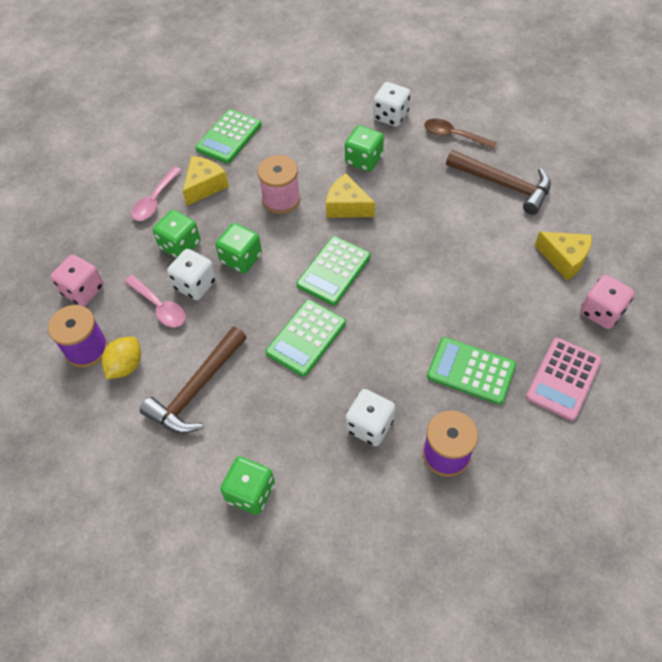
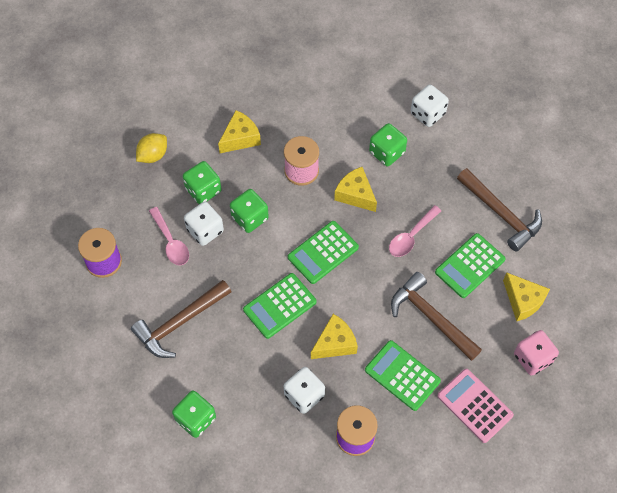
camera: 15 degrees right, 5 degrees up
pink dice [51,255,104,306] -> none
yellow lemon [102,337,141,379] -> yellow lemon moved to [136,133,167,163]
pink spoon [131,167,182,221] -> pink spoon moved to [389,205,441,257]
green calculator [195,109,261,164] -> green calculator moved to [435,233,505,298]
brown spoon [424,119,497,149] -> none
pink calculator [526,338,602,421] -> pink calculator turned 90 degrees clockwise [437,369,514,443]
none -> yellow cheese [311,314,358,359]
none -> brown hammer [391,272,482,361]

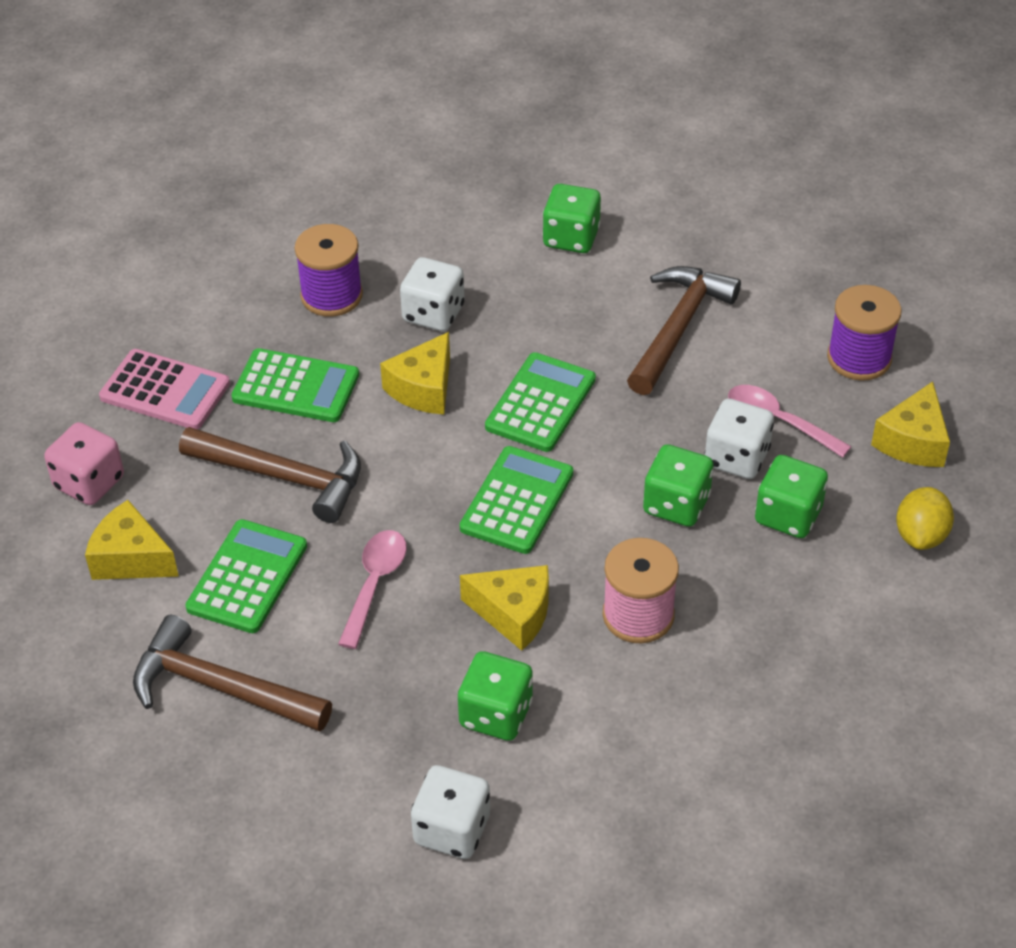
camera: 155 degrees right, 15 degrees down
yellow cheese [218,110,261,153] -> yellow cheese moved to [871,382,950,467]

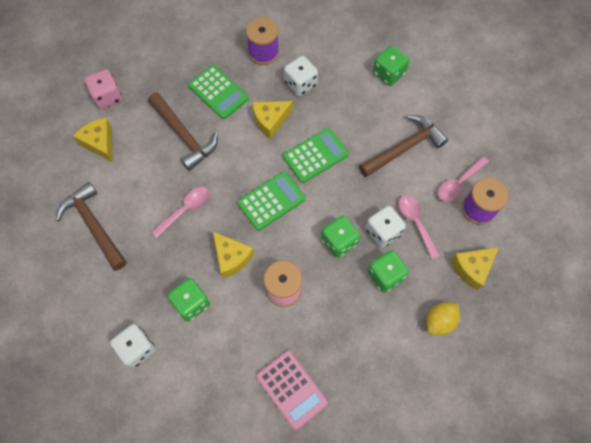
camera: 30 degrees right, 20 degrees up
pink calculator [99,349,230,429] -> pink calculator moved to [256,351,328,430]
green calculator [185,519,307,633] -> none
none -> pink spoon [438,156,489,202]

